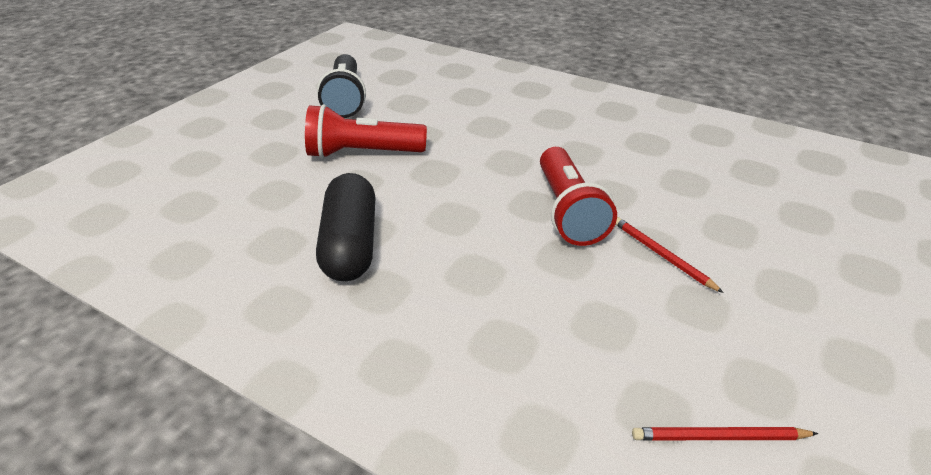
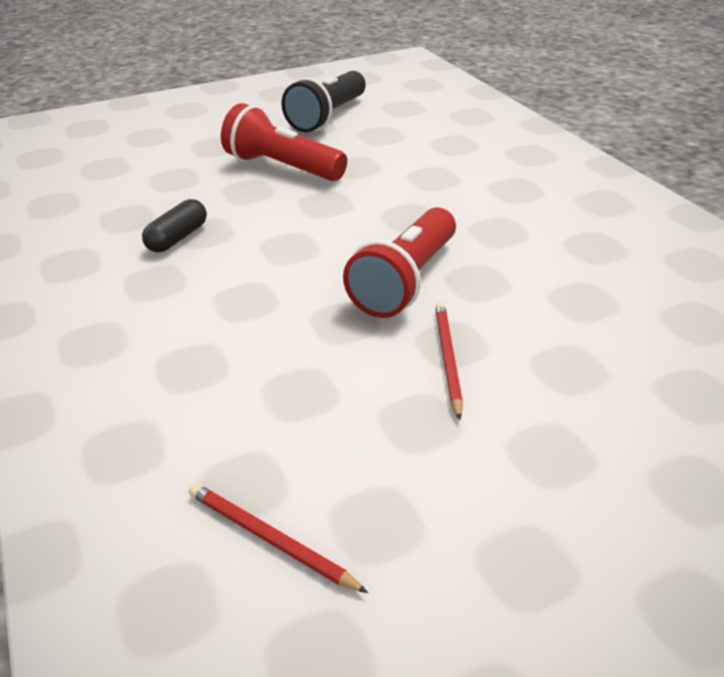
camera: 35 degrees right, 0 degrees up
black capsule [316,173,376,281] -> black capsule [142,199,207,252], size x0.56

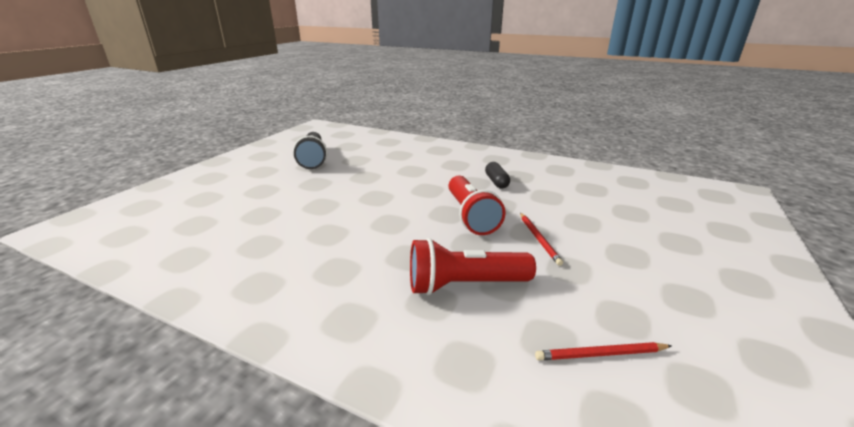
camera: 40 degrees left, 10 degrees down
black capsule [142,199,207,252] -> black capsule moved to [485,162,510,188]
red flashlight [221,103,347,181] -> red flashlight moved to [410,238,536,295]
red pencil [435,302,463,420] -> red pencil turned 150 degrees counterclockwise [520,213,563,266]

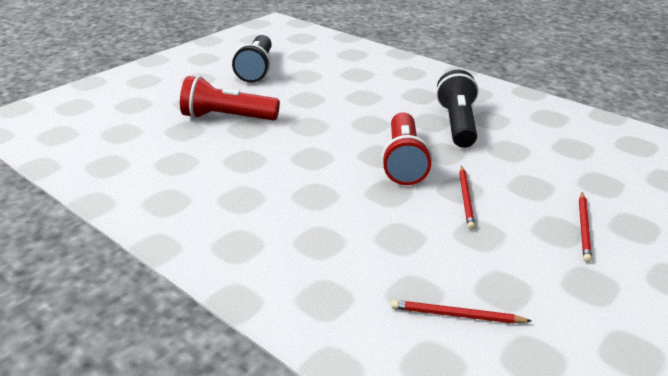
camera: 15 degrees right, 5 degrees up
red flashlight [410,238,536,295] -> red flashlight moved to [180,76,280,121]
black capsule [485,162,510,188] -> black flashlight [436,70,479,148]
none -> red pencil [579,193,592,263]

